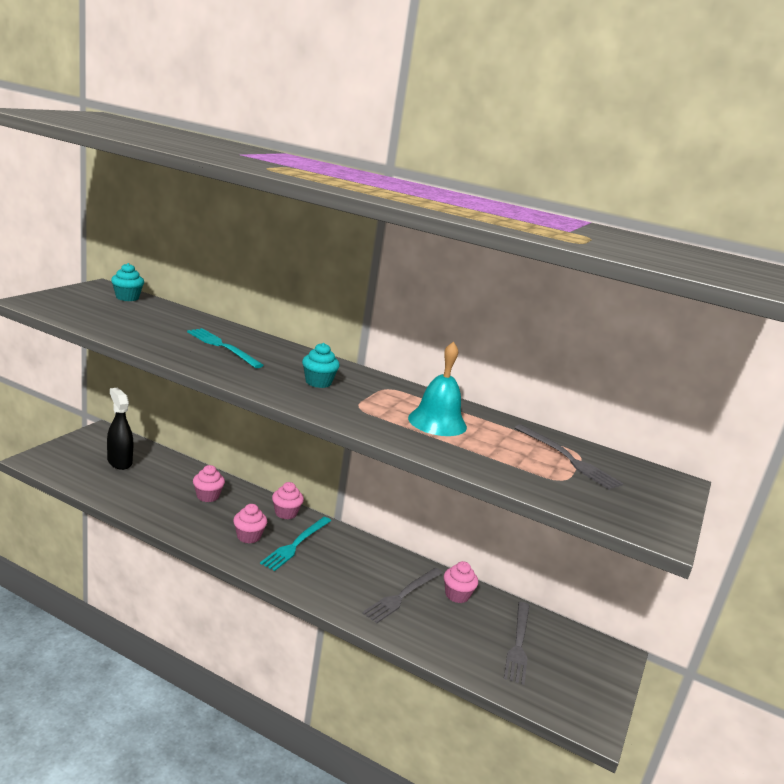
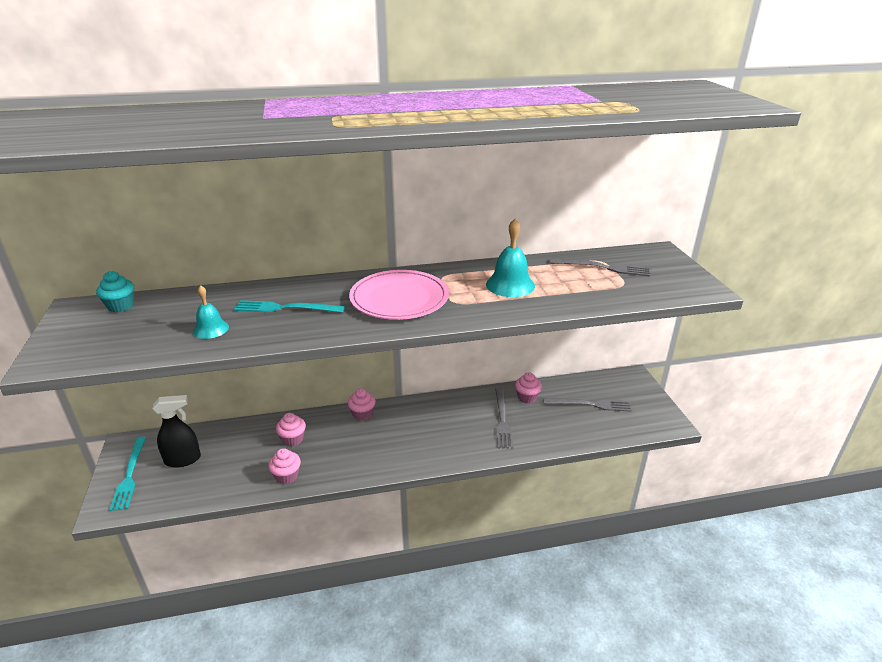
camera: 35 degrees left, 10 degrees up
black spray bottle [107,388,133,470] -> black spray bottle turned 150 degrees clockwise [153,395,201,468]
pink cupcake [233,504,267,544] -> pink cupcake moved to [268,448,301,484]
turquoise fork [260,517,331,571] -> turquoise fork moved to [109,437,146,511]
turquoise cupcake [302,343,340,388] -> pink plate [349,270,449,320]
grey fork [504,602,530,685] -> grey fork turned 60 degrees counterclockwise [543,398,631,412]
none -> turquoise bell [193,285,229,339]

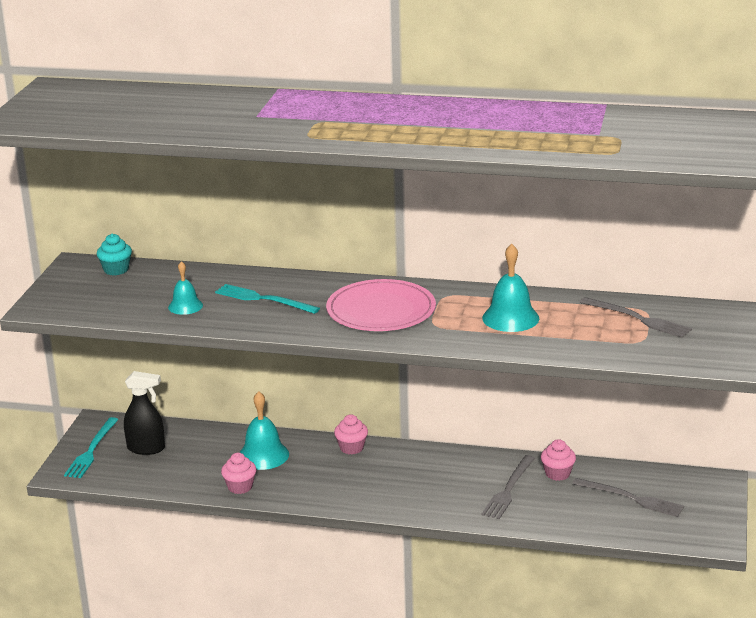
camera: 25 degrees right, 5 degrees down
pink cupcake [276,413,306,447] -> turquoise bell [239,391,289,470]

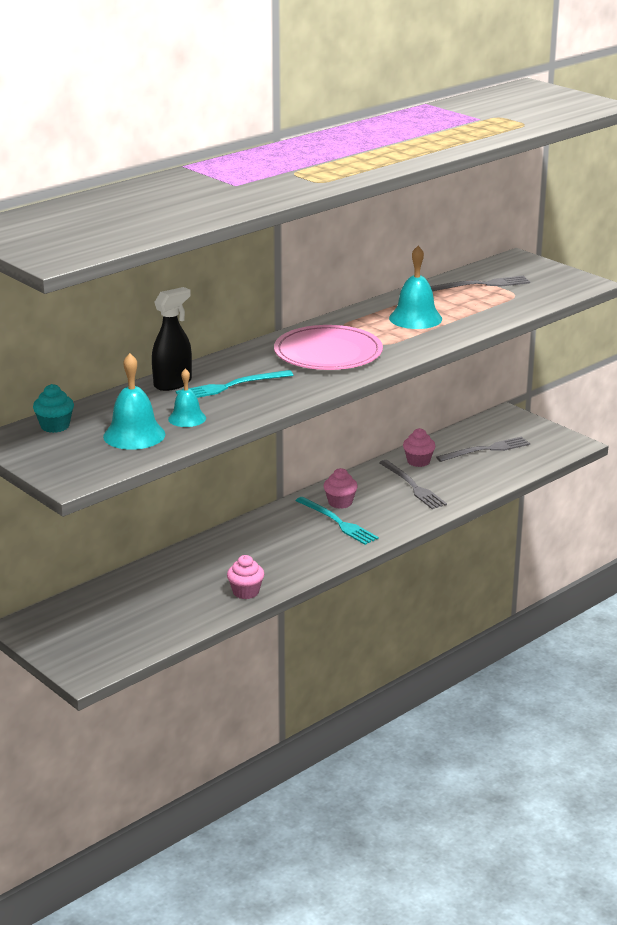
camera: 55 degrees left, 0 degrees up
turquoise fork [64,417,119,478] -> turquoise fork moved to [295,497,379,545]
black spray bottle [124,371,165,455] -> black spray bottle moved to [152,287,192,391]
turquoise bell [239,391,289,470] -> turquoise bell moved to [103,353,165,450]
pink cupcake [334,414,368,454] -> pink cupcake moved to [324,468,358,509]

